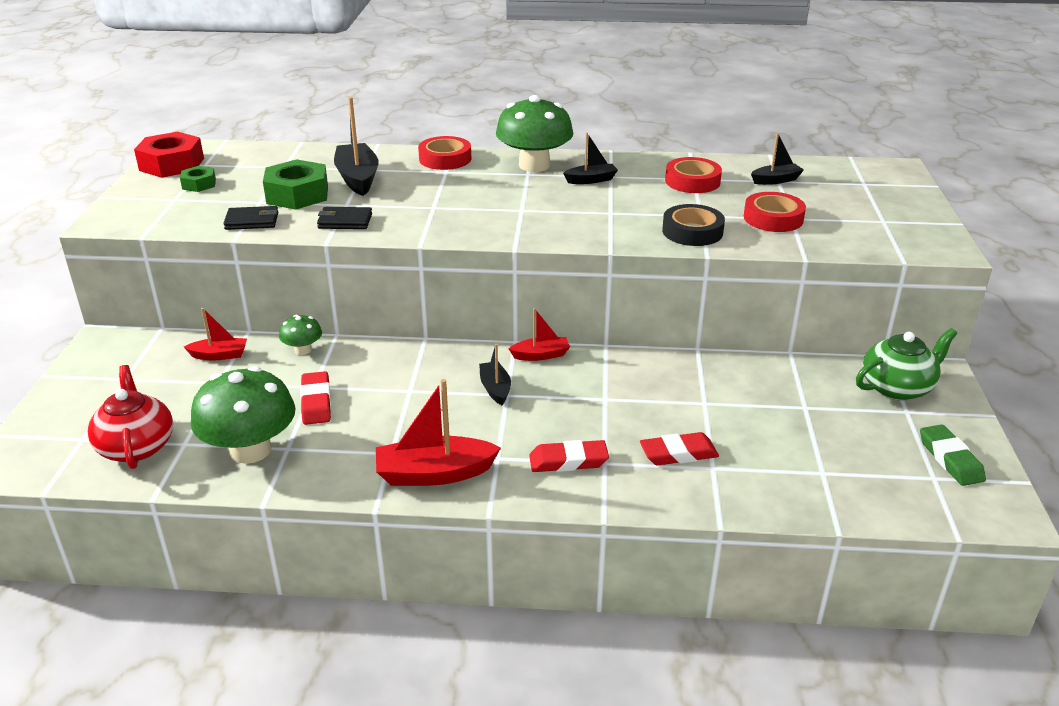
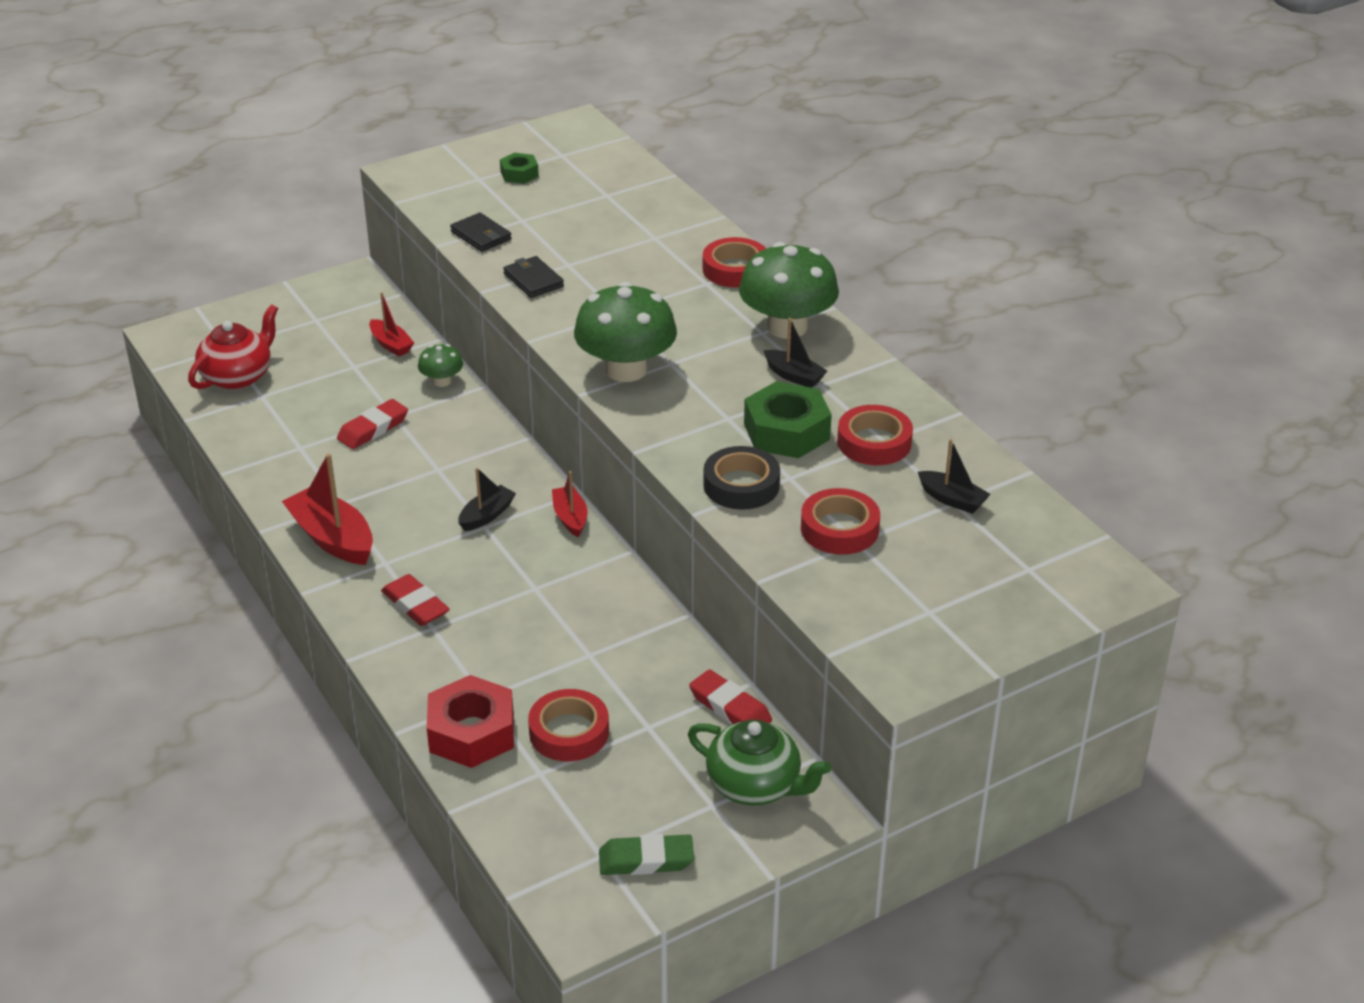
camera: 55 degrees right, 5 degrees up
red nut [134,132,204,178] -> red nut moved to [427,675,514,768]
green mushroom [191,366,295,464] -> green mushroom moved to [574,282,677,382]
green nut [263,159,328,210] -> green nut moved to [744,381,832,458]
black boat [334,97,379,196] -> none
red boat [509,308,570,361] -> red boat turned 150 degrees counterclockwise [552,471,588,537]
red eraser [640,432,719,465] -> red eraser moved to [689,669,772,724]
green eraser [920,425,986,486] -> green eraser turned 45 degrees clockwise [599,834,694,875]
none -> red tape [528,689,609,761]

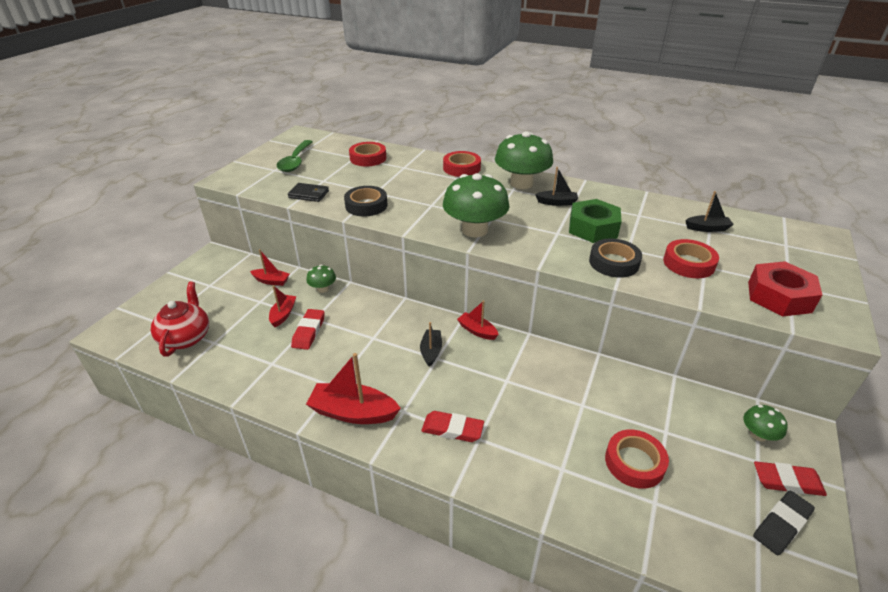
camera: 35 degrees left, 0 degrees up
red nut [427,675,514,768] -> red nut moved to [748,261,822,317]
green nut [500,153,539,184] -> green spoon [277,140,312,172]
black wallet [503,256,564,298] -> black tape [344,186,387,216]
green eraser [599,834,694,875] -> black eraser [753,491,815,555]
green teapot [688,720,831,805] -> green mushroom [743,405,788,442]
red eraser [689,669,772,724] -> red eraser moved to [754,461,827,496]
red tape [837,405,913,465] -> red tape moved to [349,142,386,166]
none -> red boat [269,285,296,327]

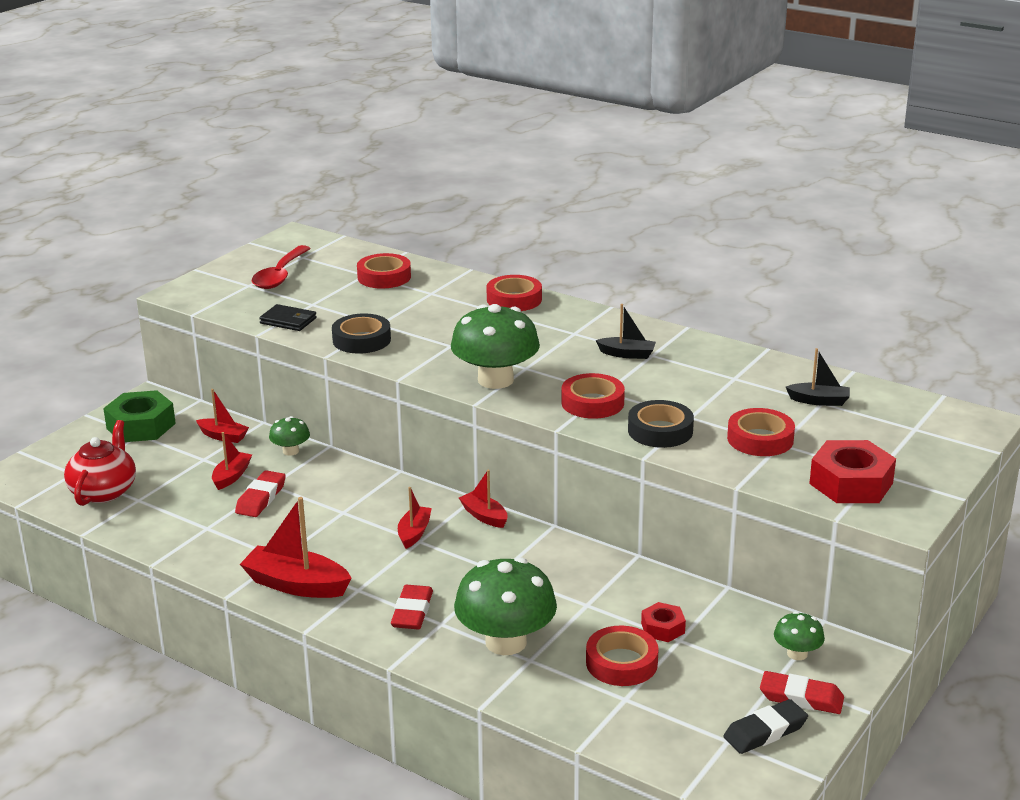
camera: 10 degrees right, 10 degrees down
green spoon [277,140,312,172] -> red spoon [252,245,311,289]
black boat [420,322,442,367] -> red boat [398,487,432,549]
red eraser [421,411,484,442] -> red eraser turned 75 degrees clockwise [391,585,433,629]
green mushroom [495,131,553,189] -> green mushroom moved to [454,557,557,655]
green nut [569,199,622,243] -> green nut moved to [103,390,176,442]
none -> red tape [561,373,625,419]
none -> red nut [641,602,686,642]

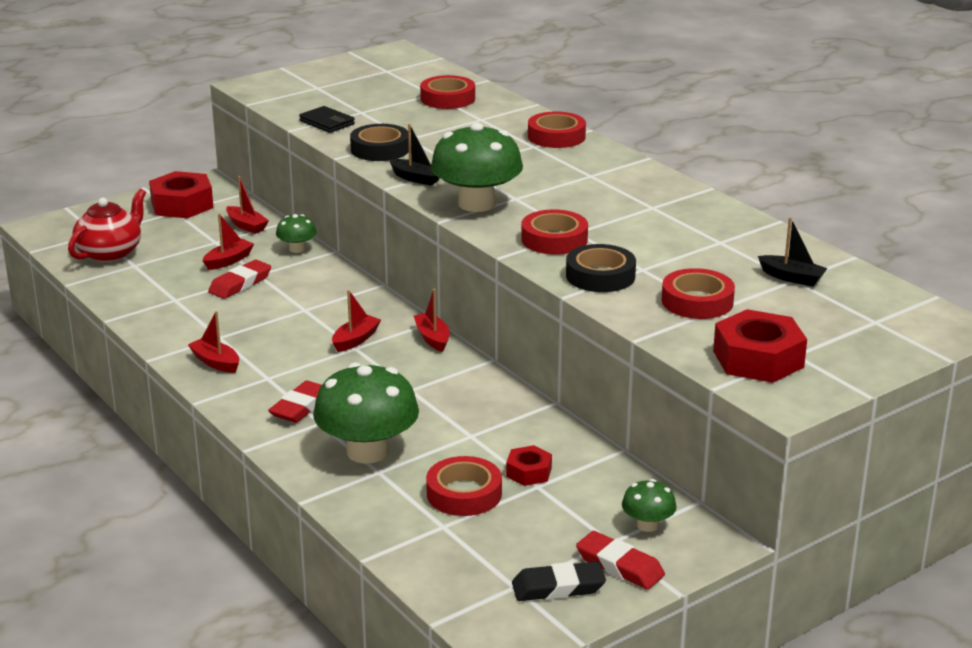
camera: 20 degrees right, 0 degrees up
green nut [103,390,176,442] -> red nut [149,171,214,218]
red boat [240,497,352,598] -> red boat [188,311,239,373], size x0.58
red spoon [252,245,311,289] -> none
black boat [596,304,656,359] -> black boat moved to [389,124,439,186]

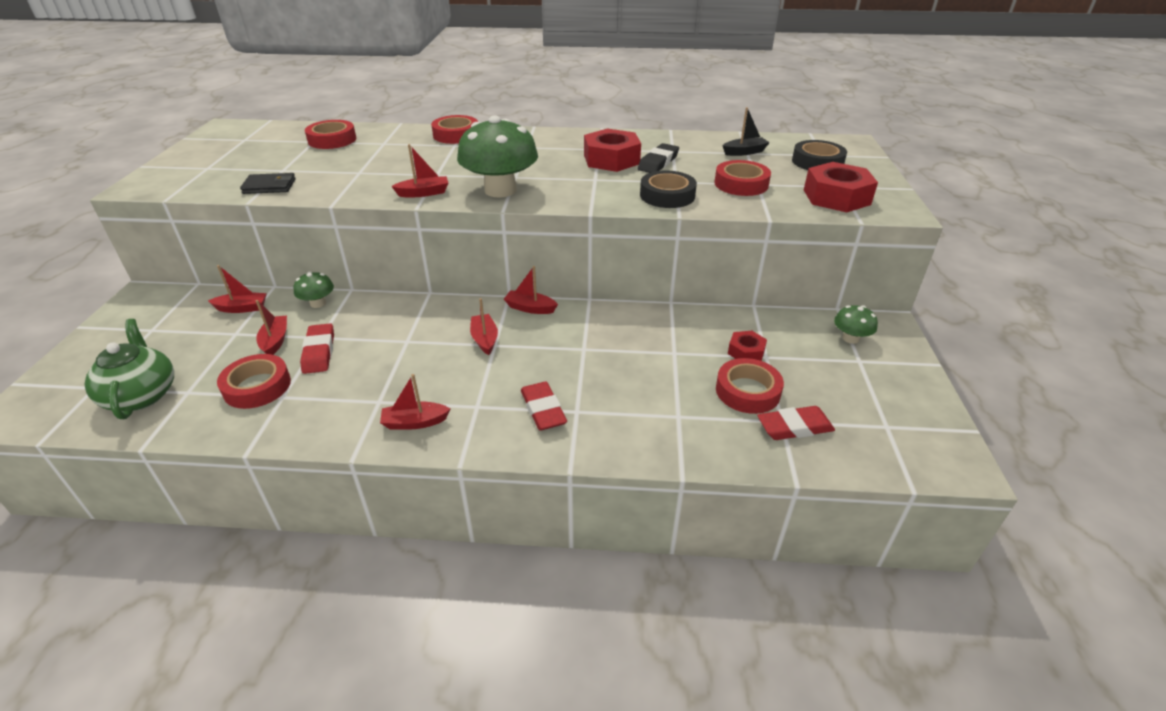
camera: 50 degrees left, 10 degrees up
red teapot [68,189,146,262] -> green teapot [85,319,174,419]
red nut [149,171,214,218] -> red nut moved to [584,129,641,172]
green mushroom [313,363,419,464] -> none
black tape [350,124,409,161] -> black tape moved to [792,140,847,170]
black boat [389,124,439,186] -> red boat [391,144,448,197]
black eraser [512,561,606,601] -> black eraser moved to [638,143,679,173]
red tape [521,210,588,255] -> red tape moved to [217,354,291,409]
red eraser [576,531,665,590] -> red eraser moved to [757,406,835,440]

